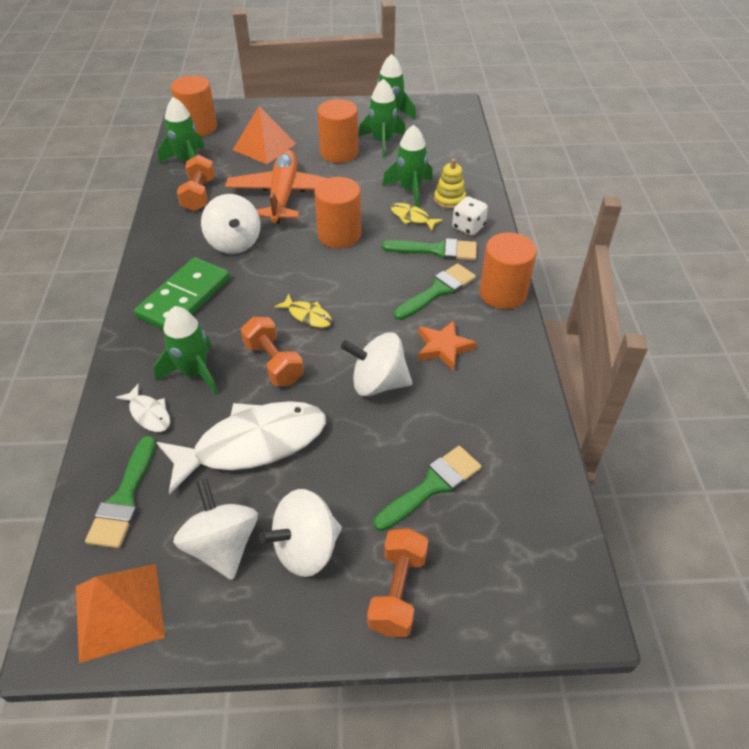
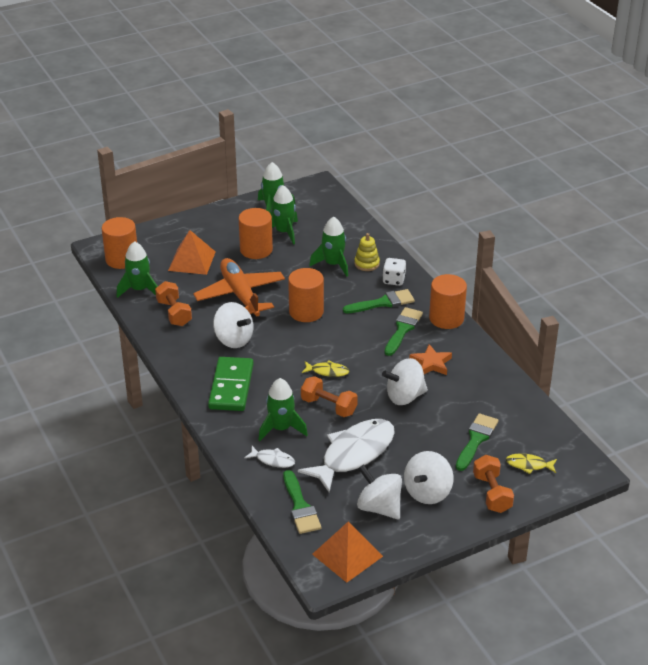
camera: 25 degrees left, 10 degrees down
yellow fish [391,203,443,230] -> yellow fish moved to [506,453,557,474]

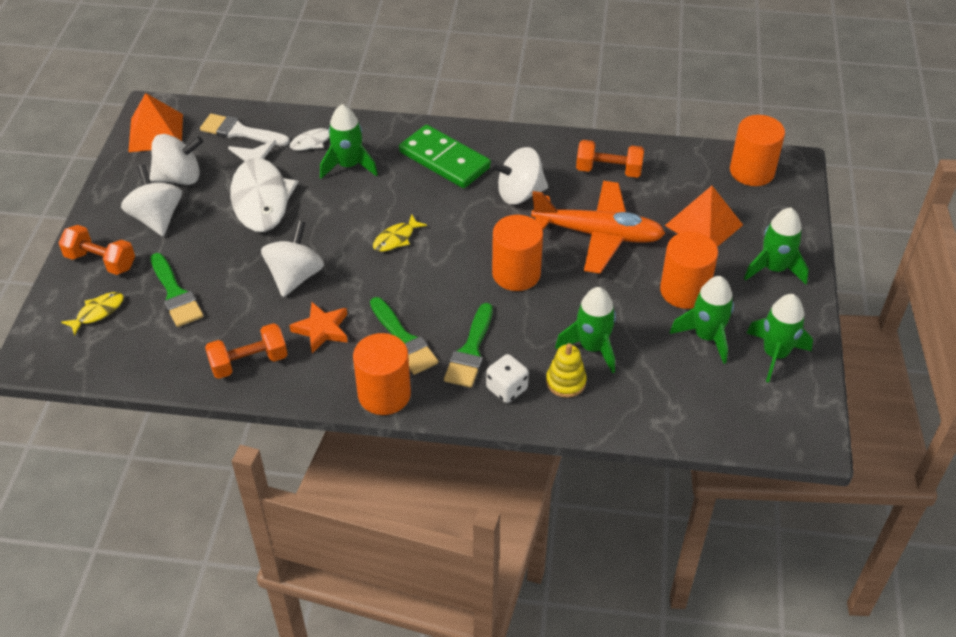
camera: 125 degrees right, 10 degrees up
green rocket [117,241,158,298] -> green rocket moved to [744,208,809,285]
green brush [283,470,321,534] -> white brush [200,114,290,146]
orange dumbbell [301,376,358,417] -> orange dumbbell moved to [205,323,288,379]

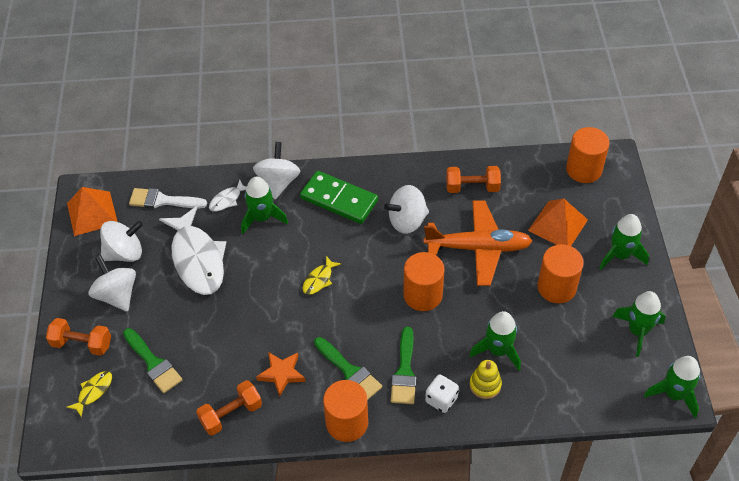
camera: 10 degrees left, 5 degrees up
white spinning top [261,221,324,297] -> white spinning top moved to [253,142,300,199]
green rocket [670,276,734,364] -> green rocket moved to [644,356,700,418]

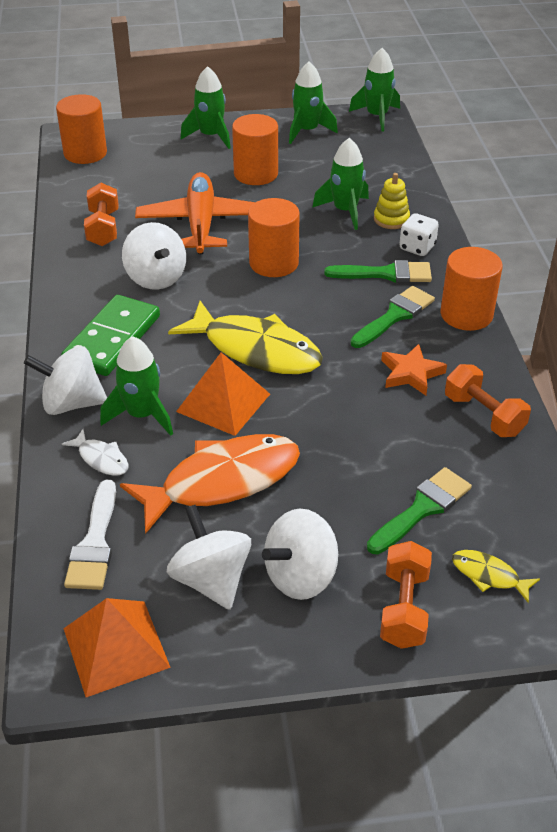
camera: 95 degrees left, 10 degrees down
white fish [159,206,226,295] -> orange fish [120,434,300,534]
yellow fish [303,256,341,295] -> yellow fish [168,301,323,374], size x2.25
orange pyramid [528,199,588,246] -> orange pyramid moved to [176,352,270,436]

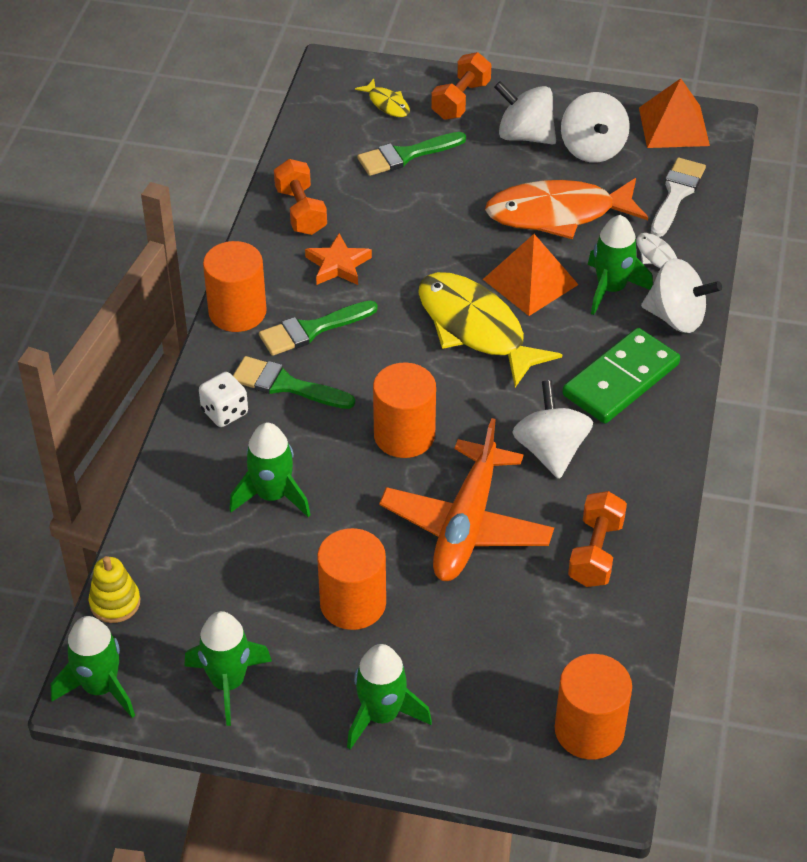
camera: 160 degrees left, 5 degrees up
white spinning top [262,509,338,600] -> white spinning top turned 135 degrees counterclockwise [494,81,556,144]
yellow stacking toy [374,173,410,229] -> yellow stacking toy moved to [89,556,140,623]

